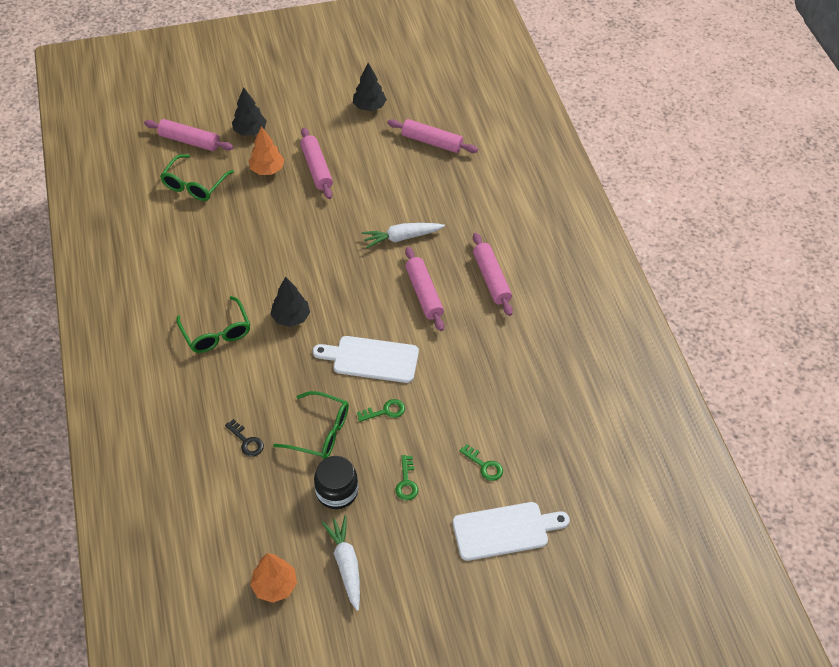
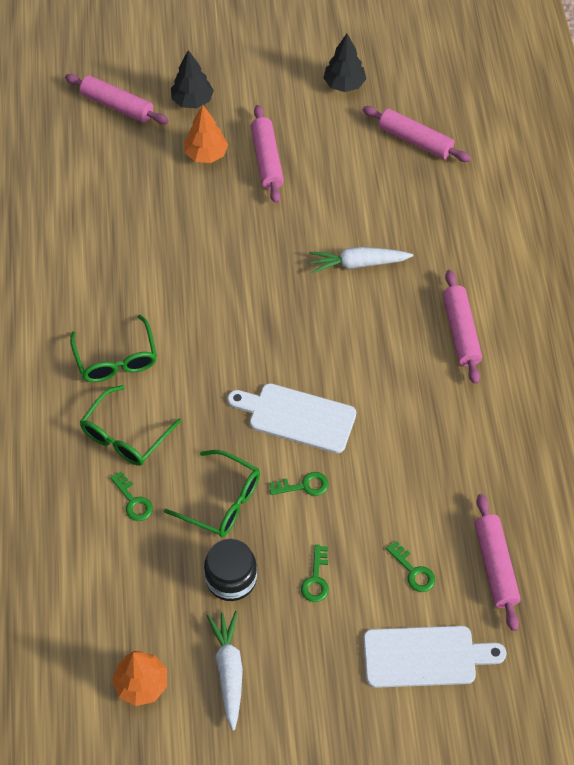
camera: 10 degrees right, 5 degrees up
green glasses [160,154,234,201] -> green glasses moved to [80,385,181,466]
black key [225,419,264,457] -> green key [110,471,153,521]
black tree [270,277,310,327] -> none
pink rolling pin [405,247,444,331] -> pink rolling pin moved to [475,494,521,631]

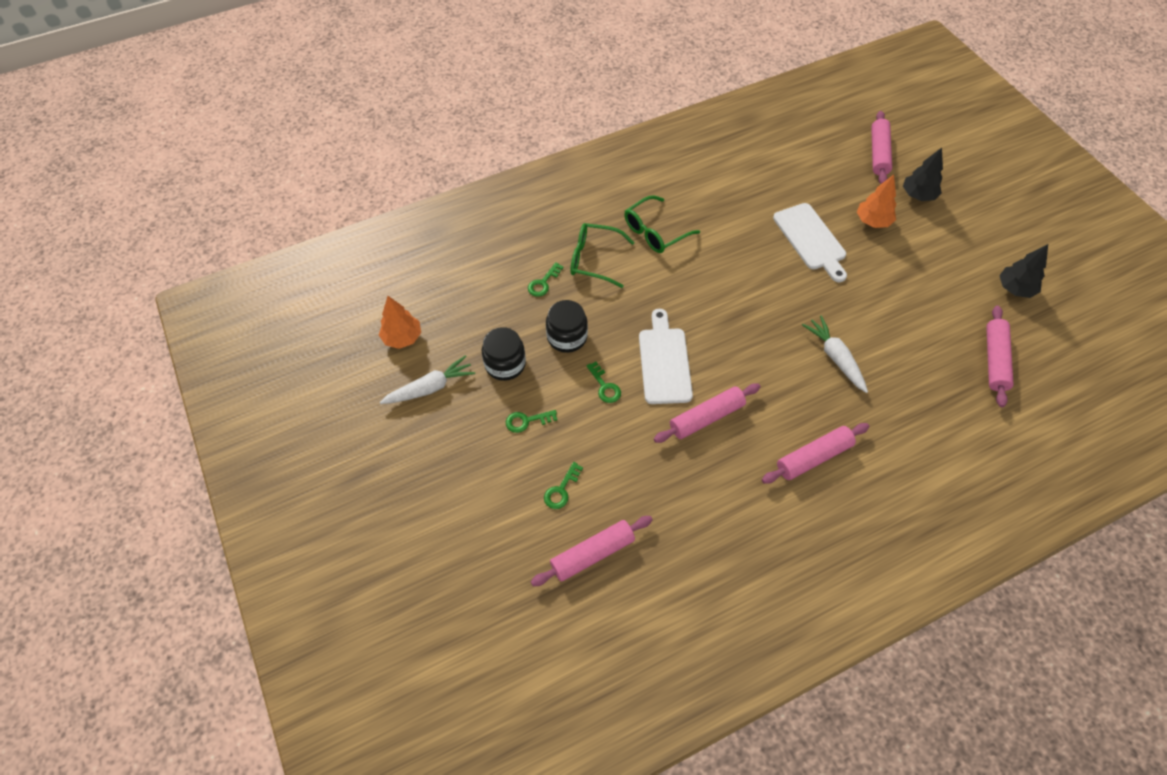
camera: 70 degrees right, 0 degrees up
green glasses [164,450,260,537] -> black jar [546,300,588,353]
pink rolling pin [251,105,284,203] -> pink rolling pin moved to [654,383,761,443]
white cutting board [363,626,507,688] -> white cutting board moved to [773,203,847,282]

